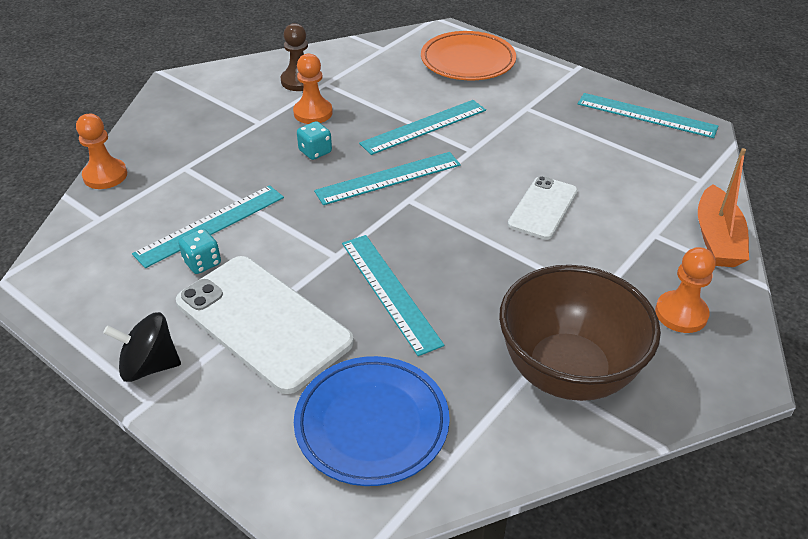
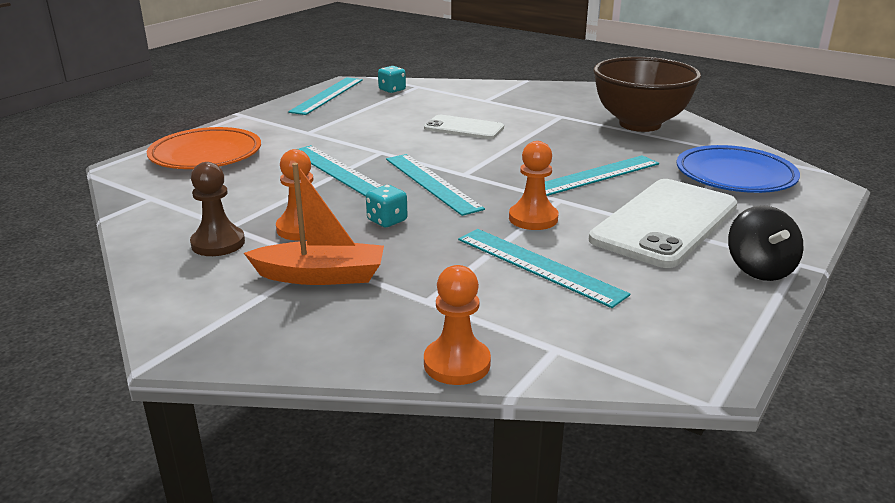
camera: 95 degrees left, 15 degrees down
turquoise dice [178,228,221,274] -> turquoise dice moved to [378,66,406,93]
orange pawn [655,247,716,333] -> orange pawn moved to [509,141,559,230]
orange boat [698,148,749,267] -> orange boat moved to [244,163,384,285]

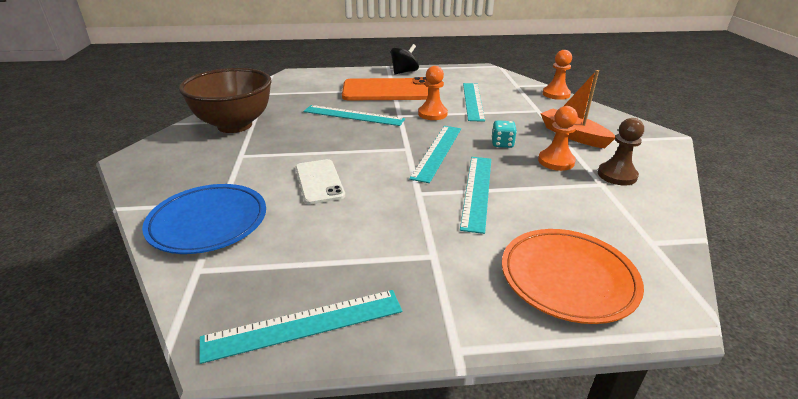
camera: 130 degrees left, 5 degrees up
turquoise dice [378,66,406,93] -> none
white phone [589,179,737,268] -> orange phone [342,77,429,100]
blue plate [676,145,800,193] -> blue plate moved to [142,184,266,254]

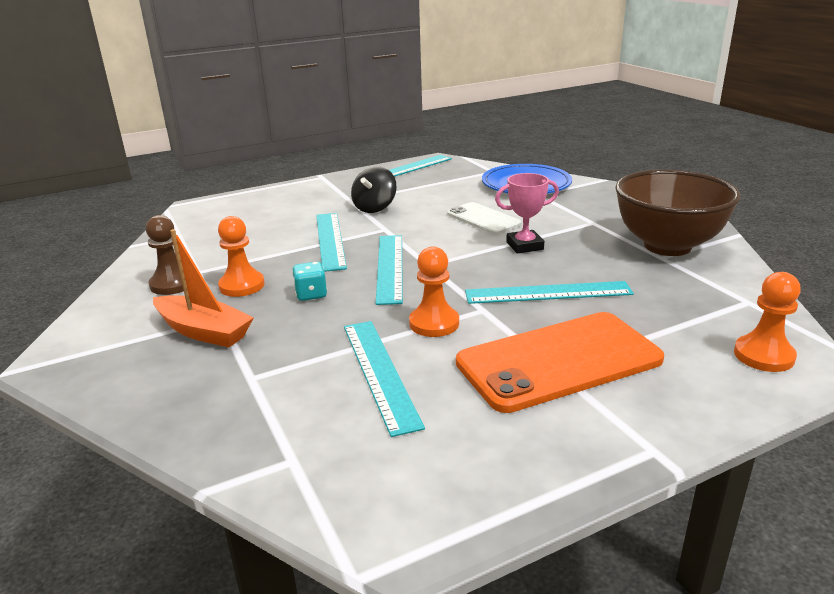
camera: 160 degrees right, 5 degrees down
black spinning top [391,44,419,74] -> black spinning top moved to [351,166,397,213]
orange plate [502,229,644,324] -> none
orange pawn [543,50,572,100] -> orange pawn moved to [734,272,801,372]
none -> pink trophy [495,173,559,253]

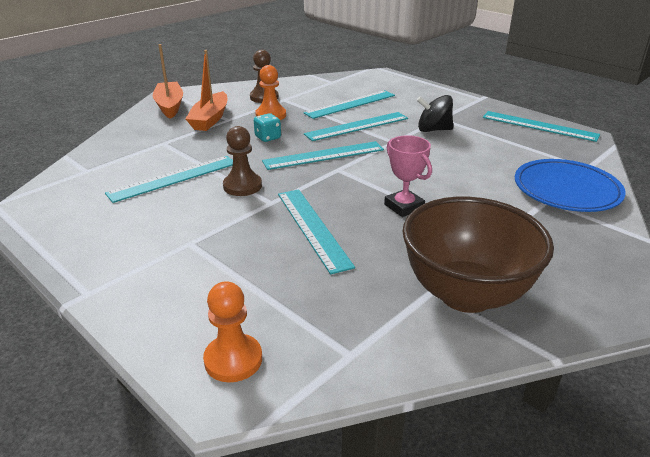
camera: 70 degrees right, 5 degrees up
orange pawn [409,246,459,337] -> brown pawn [223,126,262,196]
white phone [447,202,521,235] -> none
orange phone [456,312,664,413] -> none
none -> orange boat [153,44,183,119]
none -> turquoise ruler [303,90,395,119]

